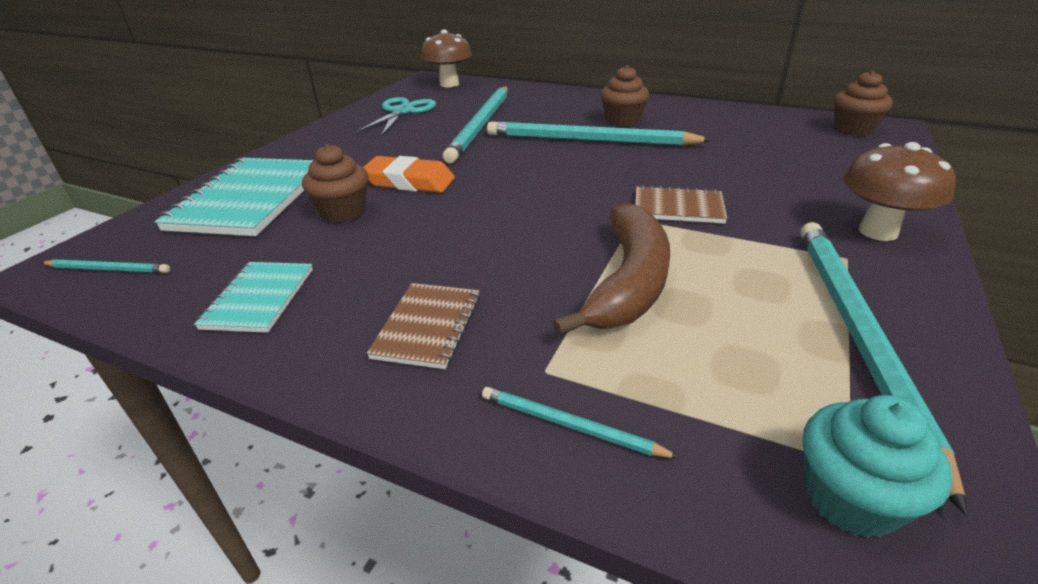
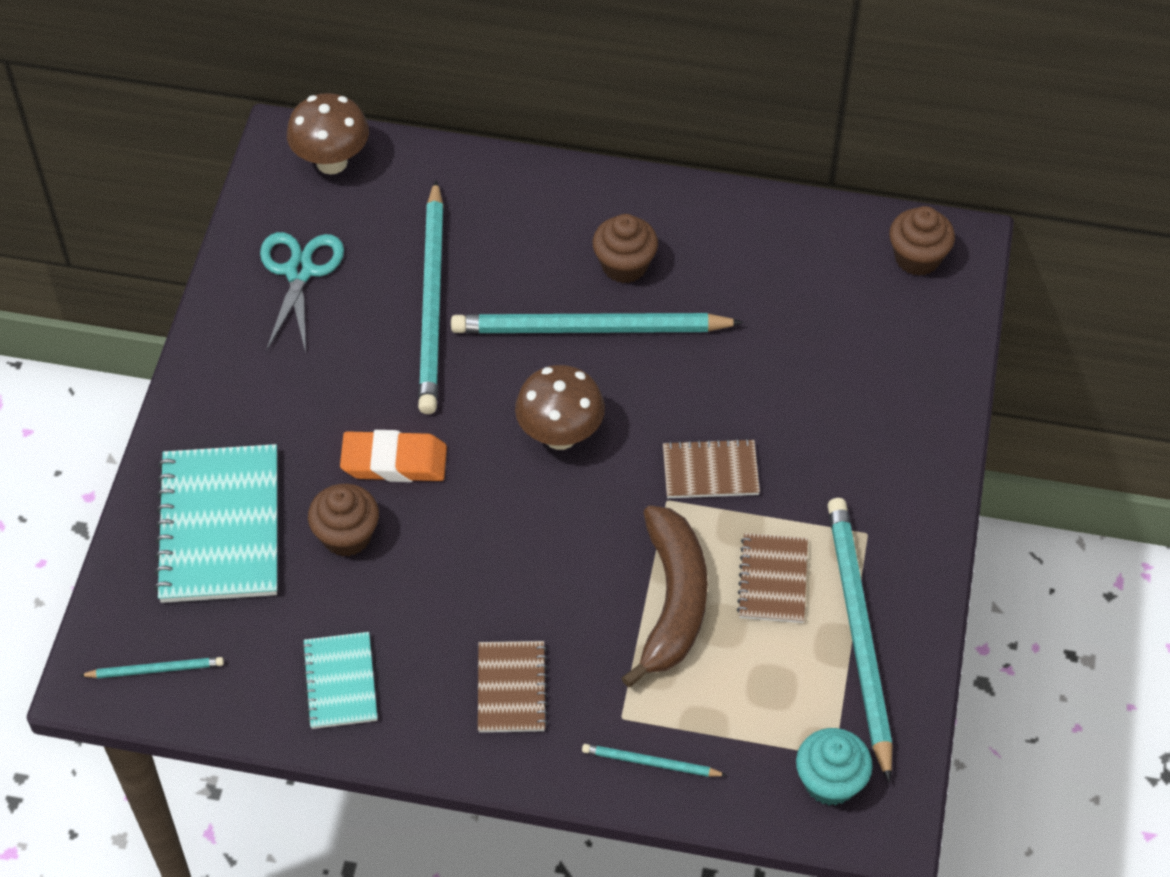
camera: 15 degrees left, 20 degrees up
brown mushroom [843,142,956,241] -> brown mushroom moved to [515,365,605,450]
none -> brown notebook [737,533,808,623]

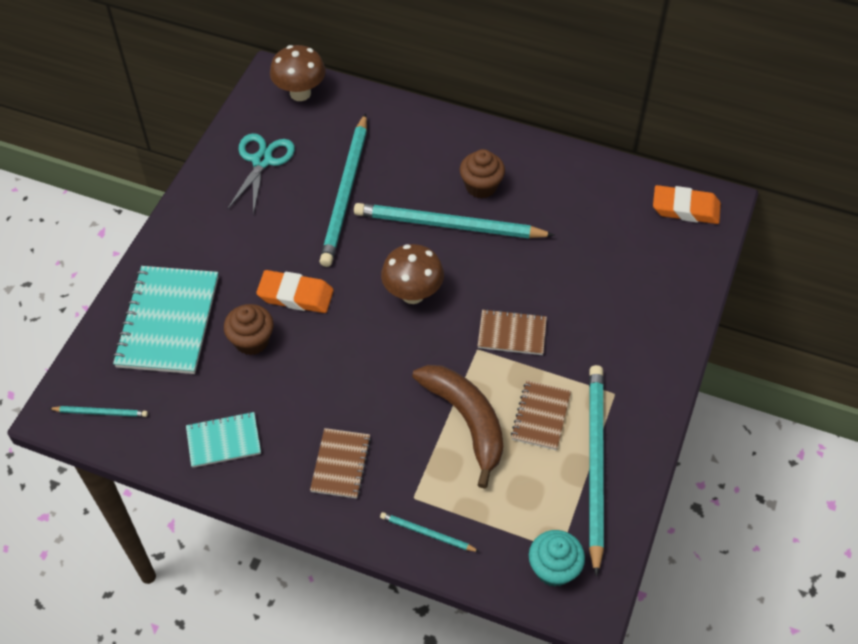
camera: 10 degrees right, 0 degrees up
turquoise notebook [302,632,378,729] -> turquoise notebook turned 75 degrees clockwise [186,412,261,468]
brown banana [622,505,708,687] -> brown banana turned 45 degrees counterclockwise [412,365,503,489]
brown cupcake [889,206,955,276] -> orange eraser [653,185,721,224]

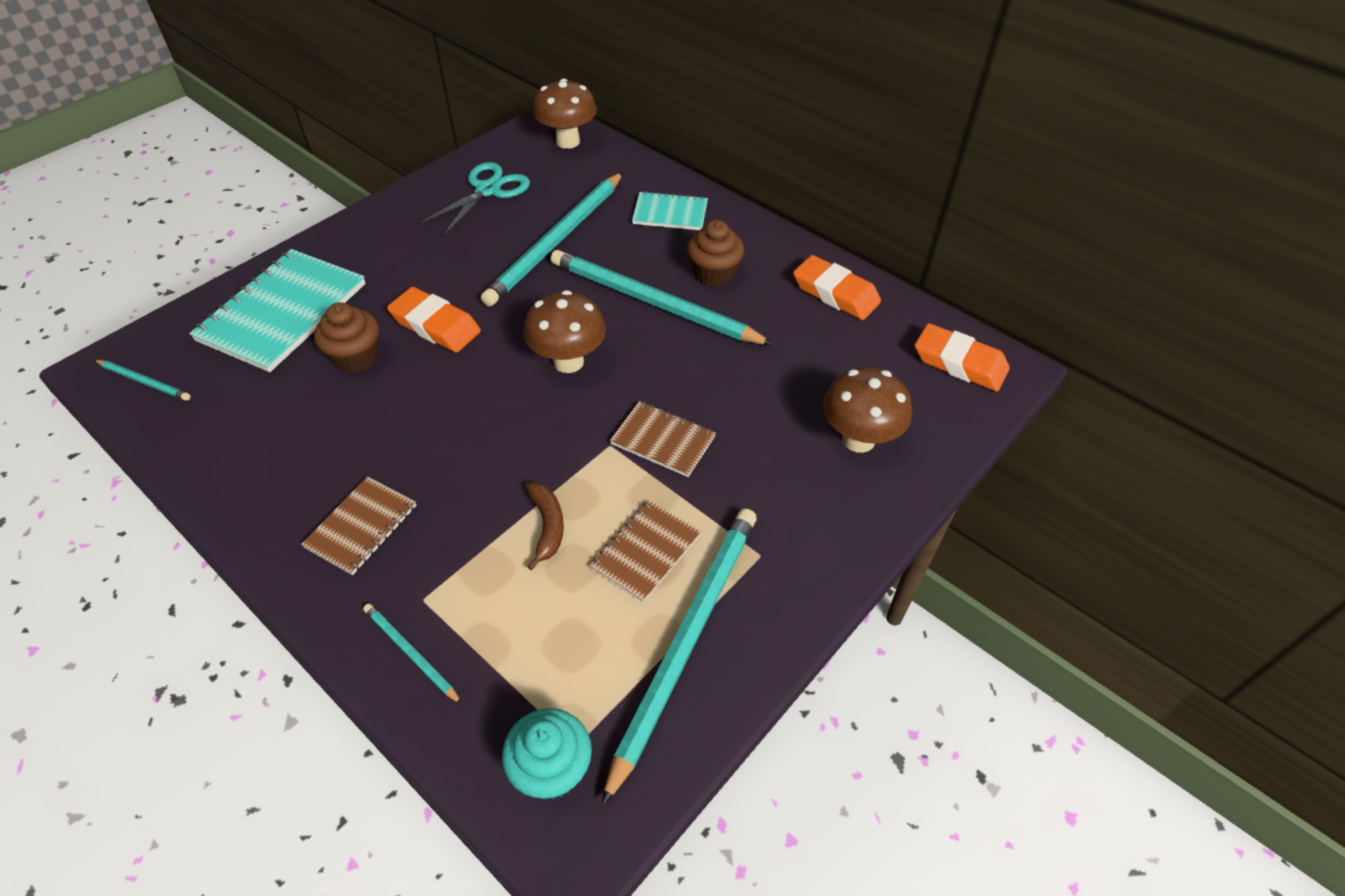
camera: 20 degrees right, 5 degrees down
turquoise notebook [186,412,261,468] -> turquoise notebook moved to [632,191,708,230]
brown banana [412,365,503,489] -> brown banana [525,482,564,571], size x0.50
none -> orange eraser [793,255,881,320]
none -> brown mushroom [823,367,912,453]

